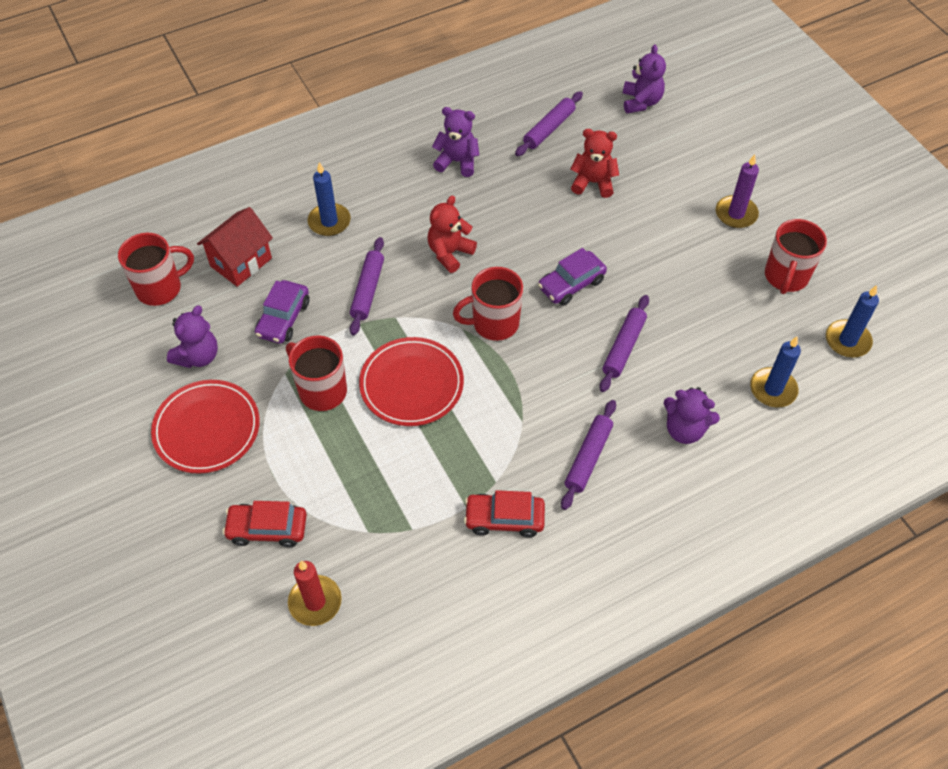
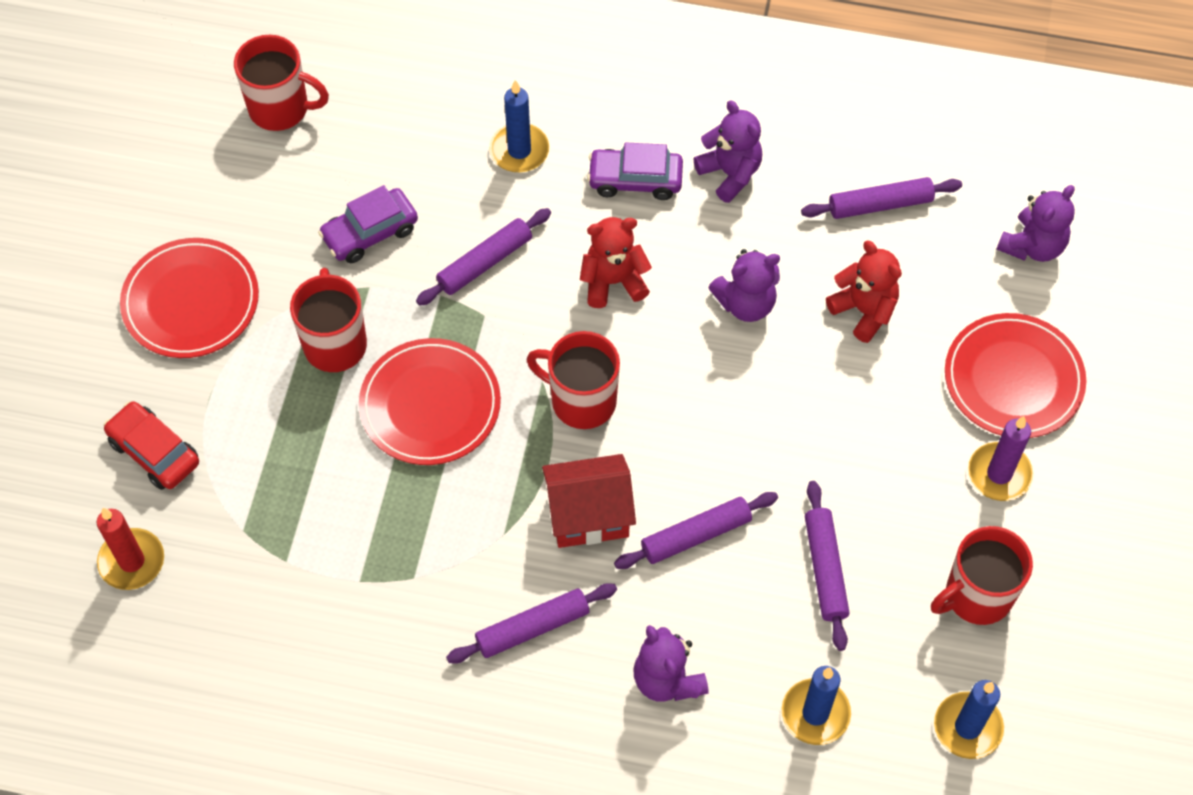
camera: 40 degrees right, 5 degrees up
purple teddy bear [167,306,218,368] -> purple teddy bear moved to [708,249,780,322]
red house [197,207,273,287] -> red house moved to [542,454,636,548]
red car [464,490,545,537] -> none
purple car [538,248,607,306] -> purple car moved to [587,142,683,200]
none -> purple rolling pin [805,481,850,651]
none -> red plate [945,313,1086,438]

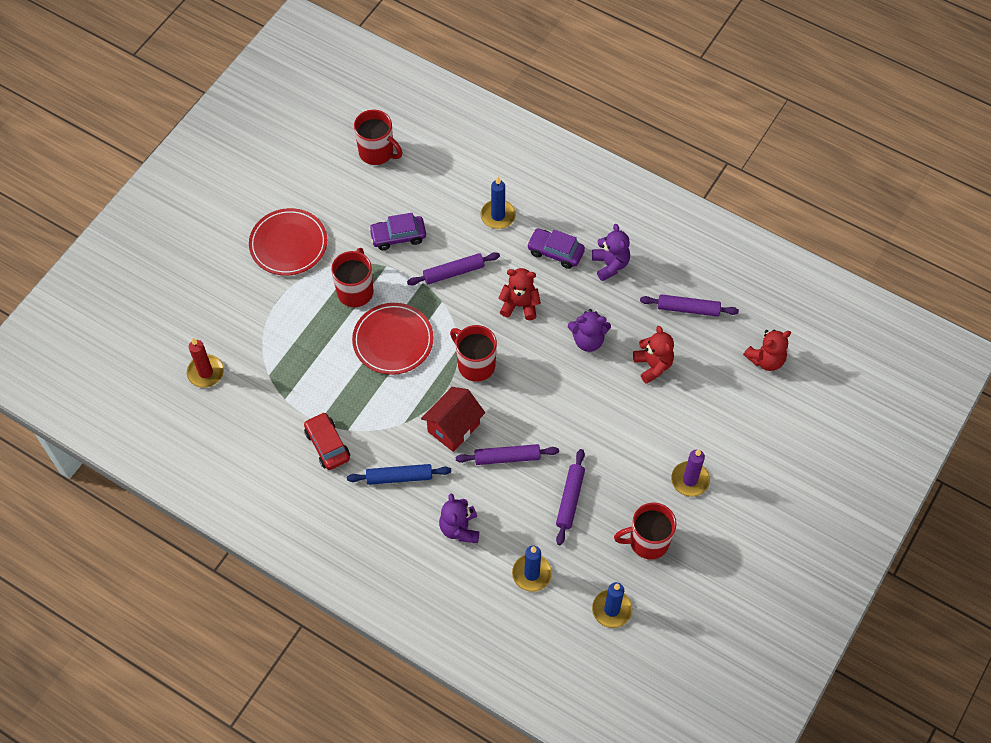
camera: 20 degrees right, 0 degrees up
red car [104,401,199,490] -> red car moved to [304,412,350,470]
purple rolling pin [446,583,617,664] -> blue rolling pin [347,464,451,485]
red house [542,454,636,548] -> red house turned 60 degrees counterclockwise [421,387,485,452]
red plate [945,313,1086,438] -> none
purple teddy bear [997,185,1075,262] -> red teddy bear [743,329,791,371]

